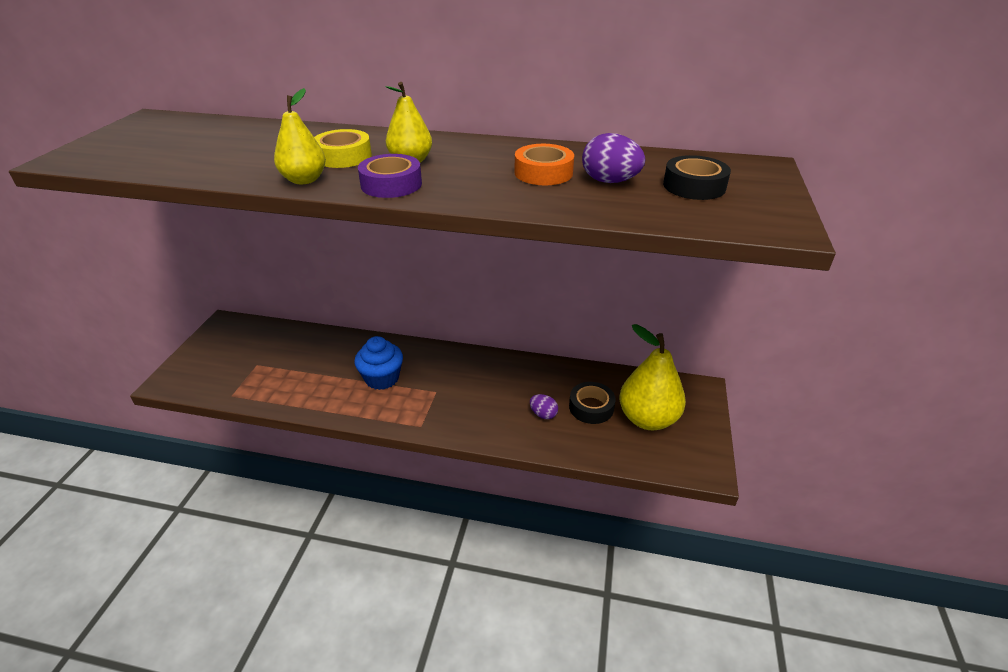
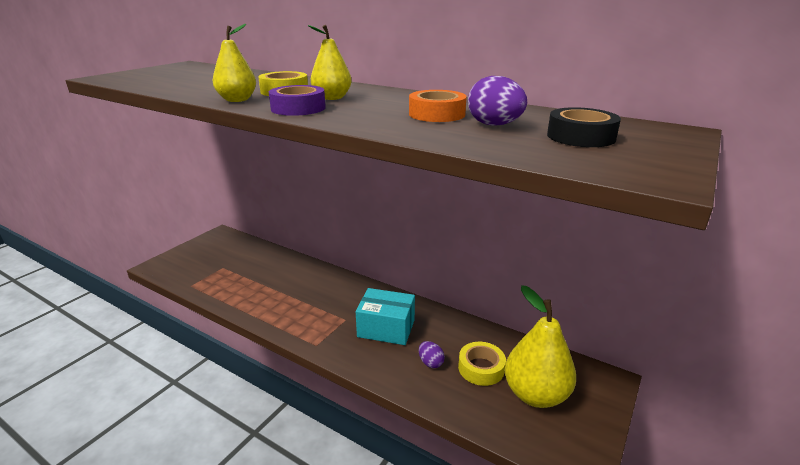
camera: 20 degrees right, 10 degrees down
blue cupcake [354,336,403,390] -> none
black tape [569,382,616,424] -> yellow tape [458,342,506,386]
none -> turquoise box [356,288,415,345]

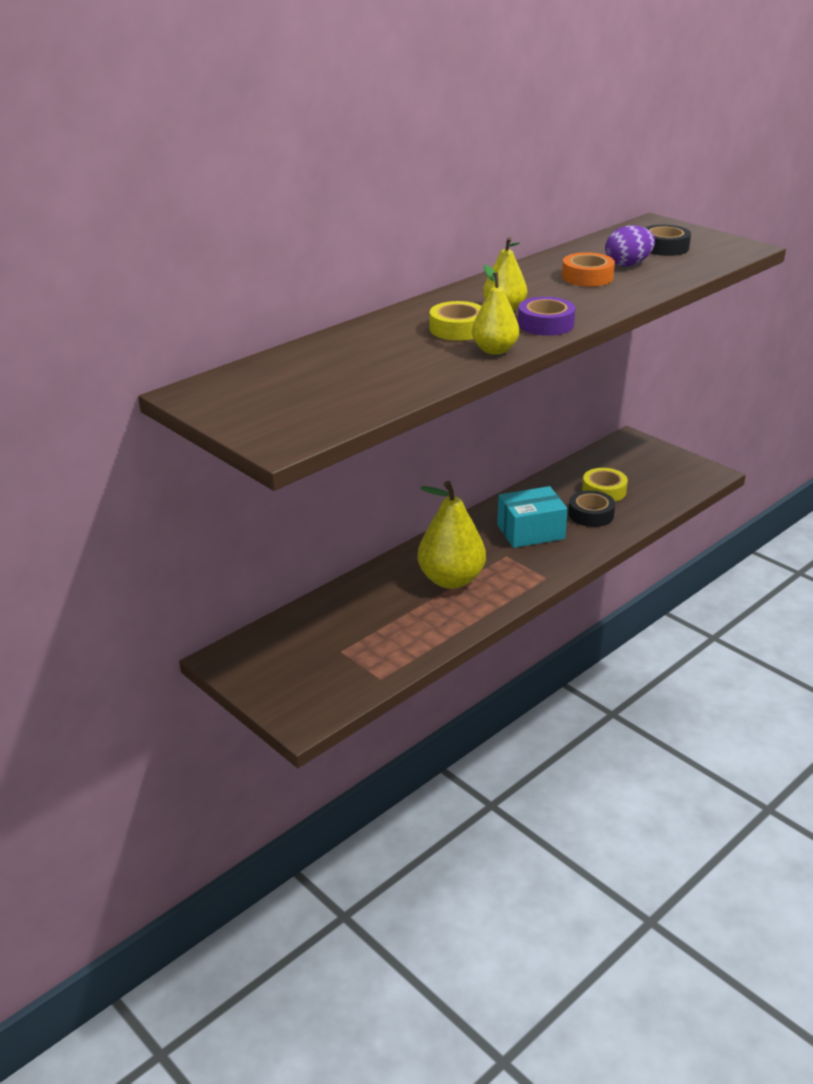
camera: 75 degrees left, 5 degrees up
turquoise box [356,288,415,345] -> turquoise box turned 45 degrees clockwise [497,486,568,548]
purple egg [419,341,445,368] -> black tape [568,490,615,527]
yellow pear [505,285,576,408] -> yellow pear moved to [418,481,486,589]

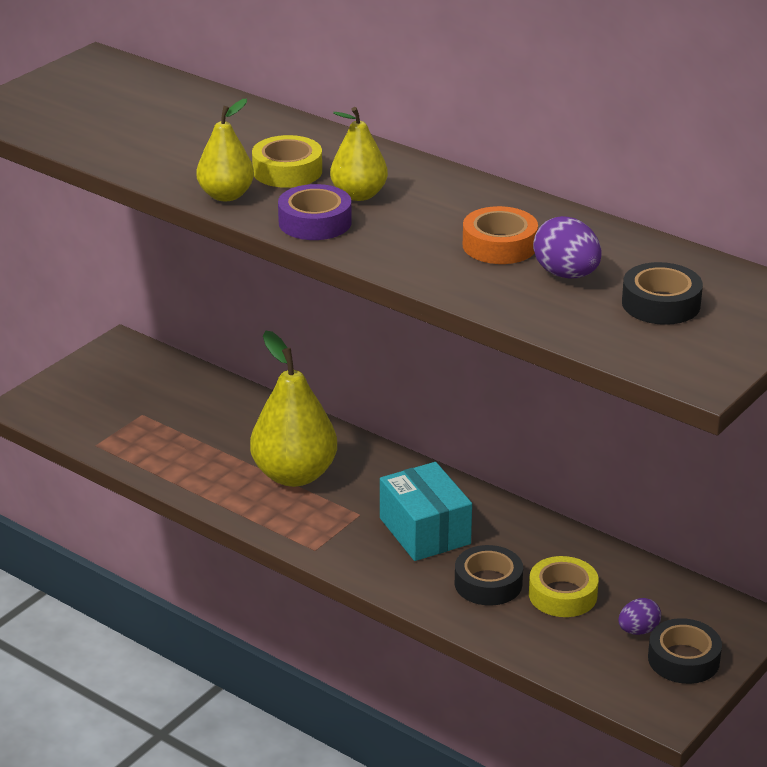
camera: 80 degrees right, 0 degrees up
none -> purple egg [618,598,661,635]
none -> black tape [648,618,722,684]

